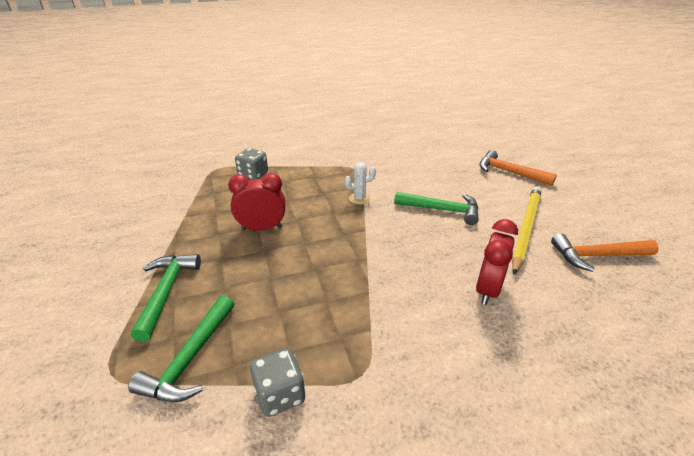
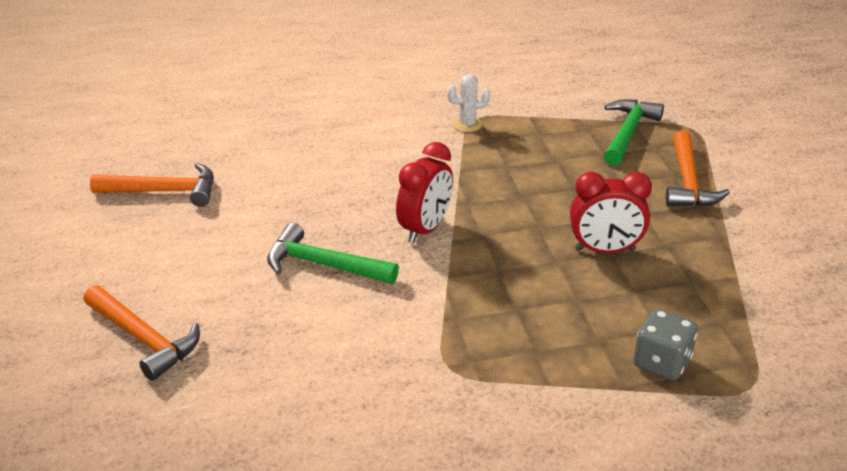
camera: 175 degrees left, 0 degrees up
green hammer [131,254,201,342] -> orange hammer [666,130,730,207]
grey dice [250,348,306,417] -> none
white cactus [345,162,376,205] -> white cactus moved to [447,74,490,132]
red clock [476,219,518,305] -> red clock moved to [396,142,453,243]
yellow pencil [512,187,541,275] -> none

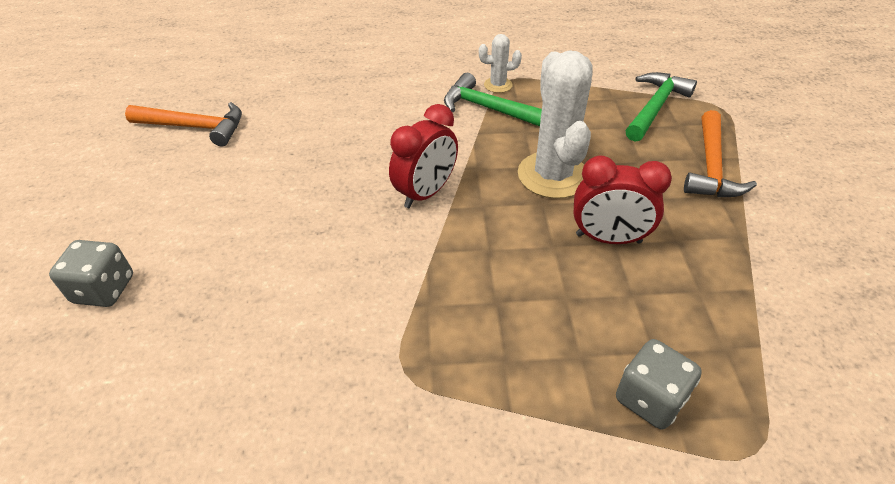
camera: 10 degrees right, 10 degrees up
orange hammer [84,285,200,381] -> grey dice [49,240,133,307]
green hammer [267,223,399,284] -> green hammer moved to [444,73,542,126]
none -> white cactus [518,50,593,199]

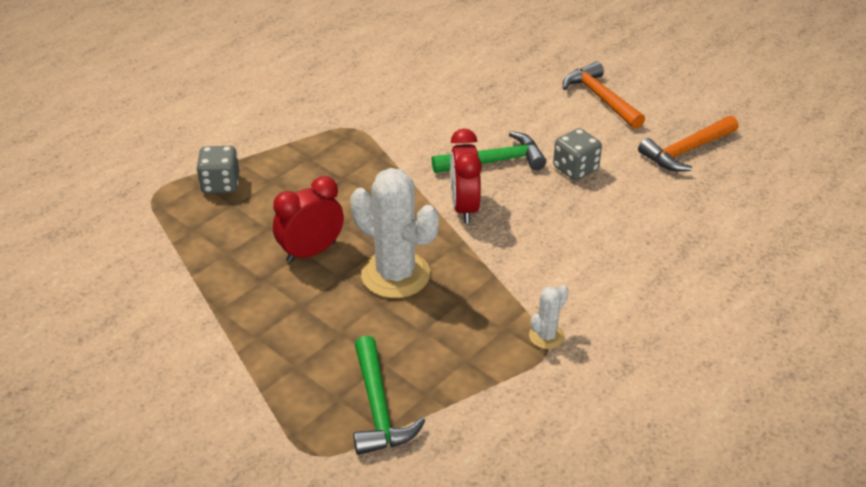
camera: 135 degrees right, 5 degrees down
grey dice [49,240,133,307] -> grey dice moved to [553,128,602,180]
green hammer [444,73,542,126] -> green hammer moved to [432,131,546,173]
orange hammer [684,110,757,197] -> orange hammer moved to [563,62,645,129]

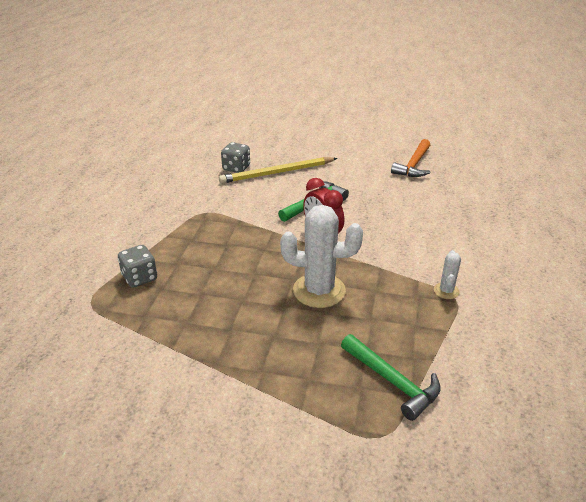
camera: 30 degrees left, 5 degrees down
red clock [273,176,344,263] -> none
grey dice [553,128,602,180] -> grey dice moved to [221,142,250,173]
orange hammer [563,62,645,129] -> none
none -> yellow pencil [219,157,337,184]

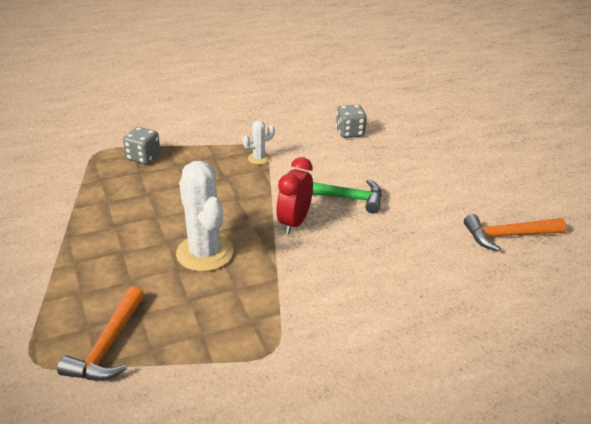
camera: 55 degrees right, 0 degrees up
yellow pencil [219,157,337,184] -> none
green hammer [341,334,441,421] -> orange hammer [57,286,144,380]
white cactus [434,250,461,299] -> white cactus moved to [243,121,275,164]

